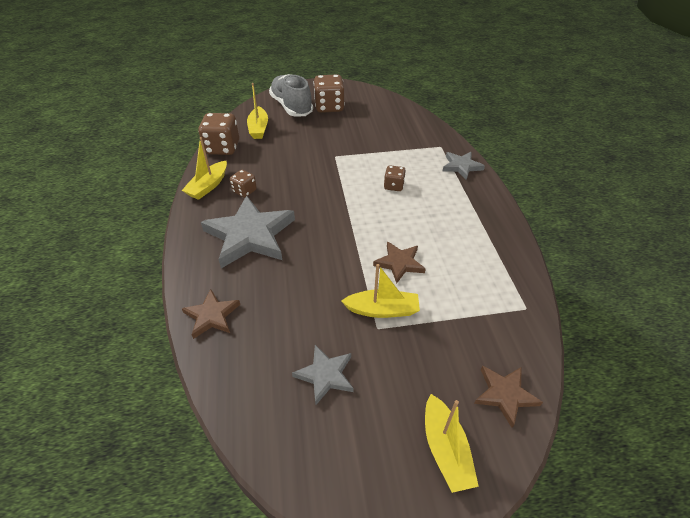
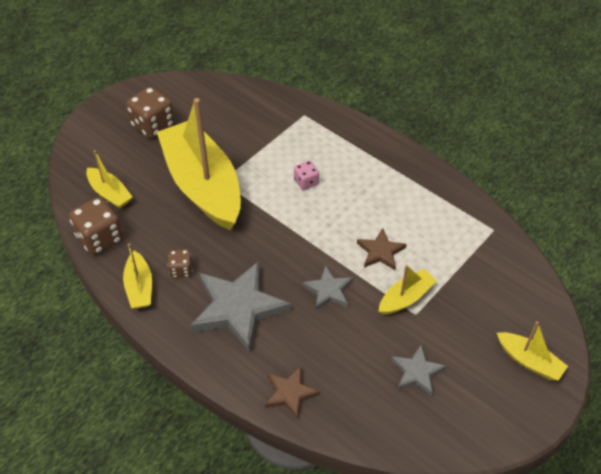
camera: 40 degrees left, 5 degrees up
grey shoe [269,74,313,117] -> none
brown dice [384,165,406,191] -> pink dice [294,161,319,190]
grey star [443,152,485,180] -> grey star moved to [302,265,353,310]
brown star [474,365,543,428] -> none
none -> yellow boat [157,98,241,230]

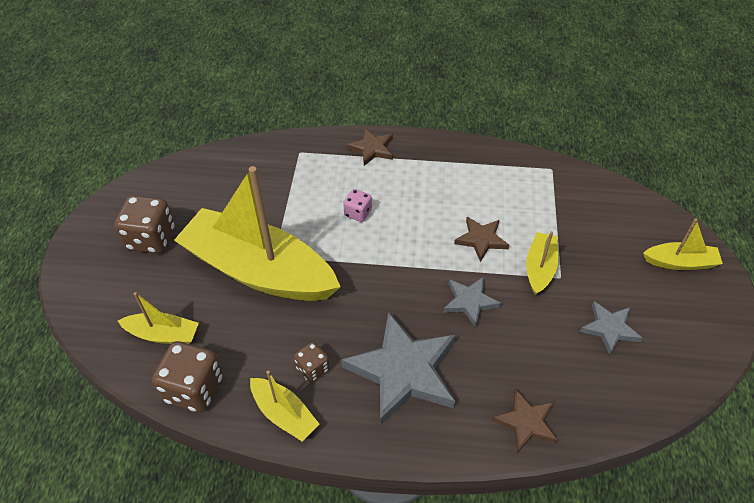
camera: 35 degrees left, 0 degrees up
none -> brown star [347,128,393,166]

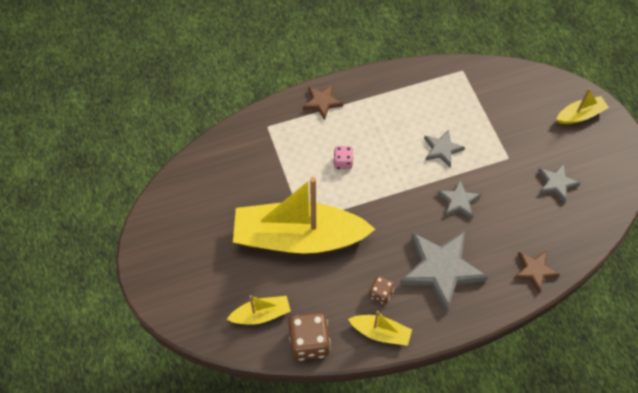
camera: 25 degrees left, 10 degrees up
brown dice [114,195,175,254] -> none
brown star [454,217,509,262] -> grey star [424,129,465,167]
yellow boat [526,231,558,295] -> none

